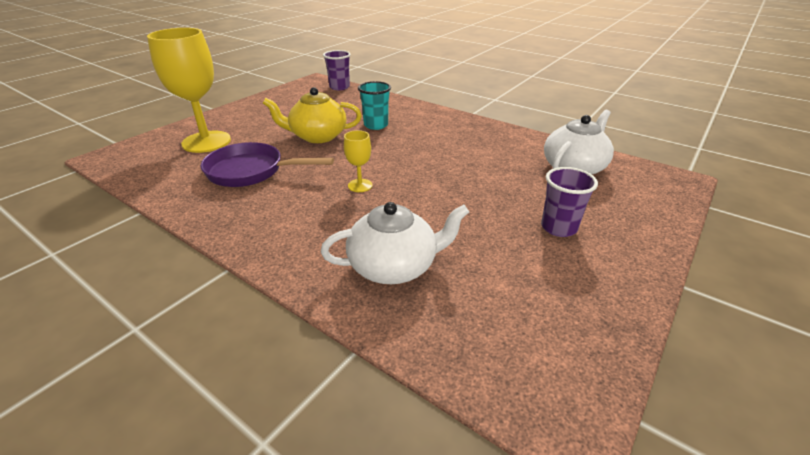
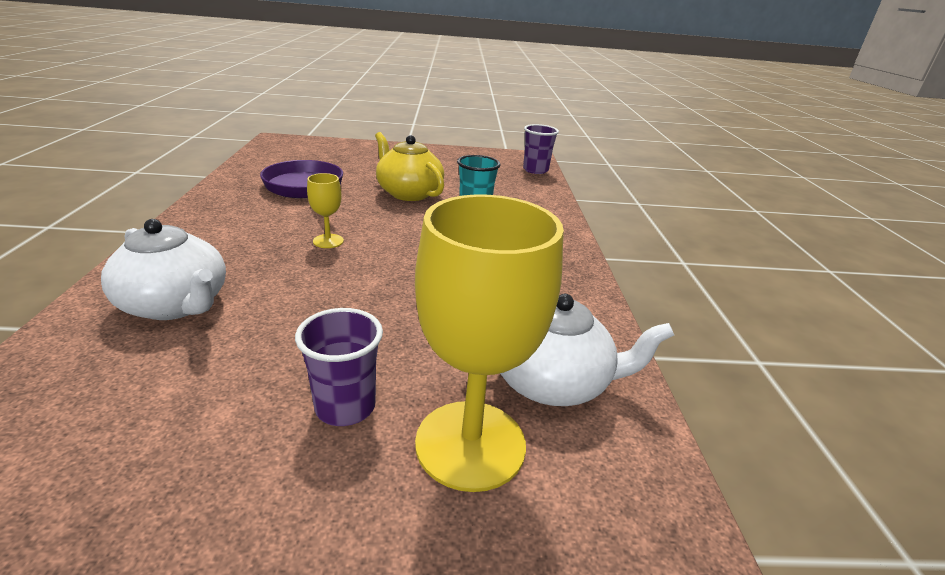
camera: 50 degrees right, 5 degrees down
yellow goblet [147,28,231,153] -> yellow goblet moved to [415,195,564,492]

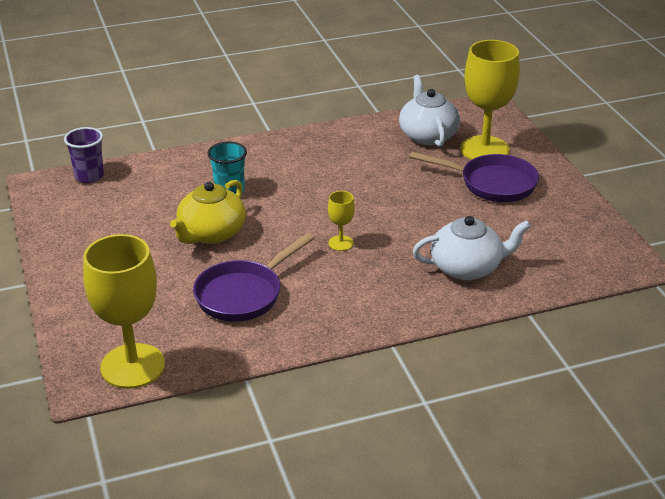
camera: 105 degrees left, 5 degrees up
white teapot [101,219,226,320] -> white teapot turned 60 degrees clockwise [413,216,531,280]
purple cup [295,308,383,426] -> purple pan [410,151,539,202]
none -> yellow goblet [83,234,165,389]

